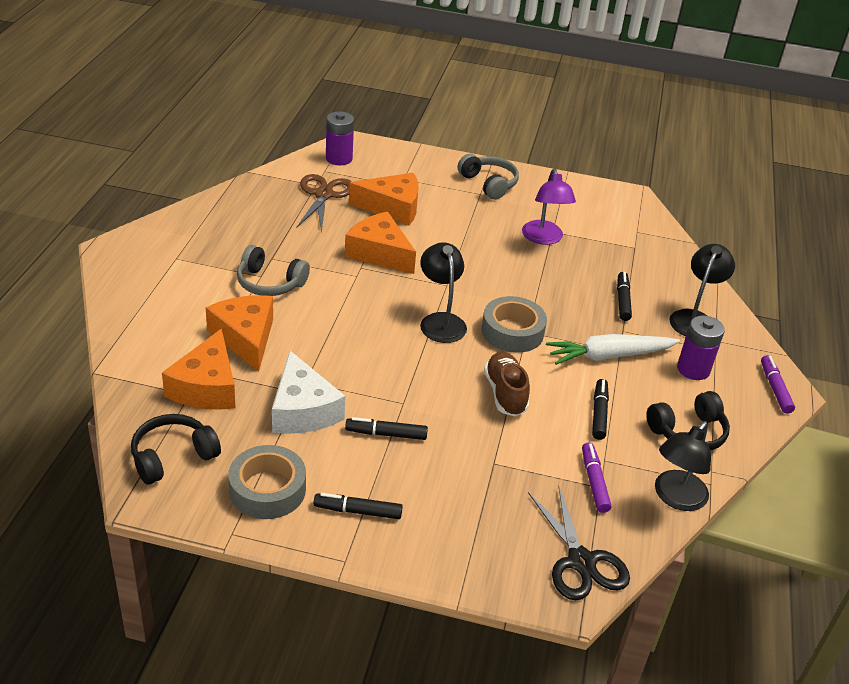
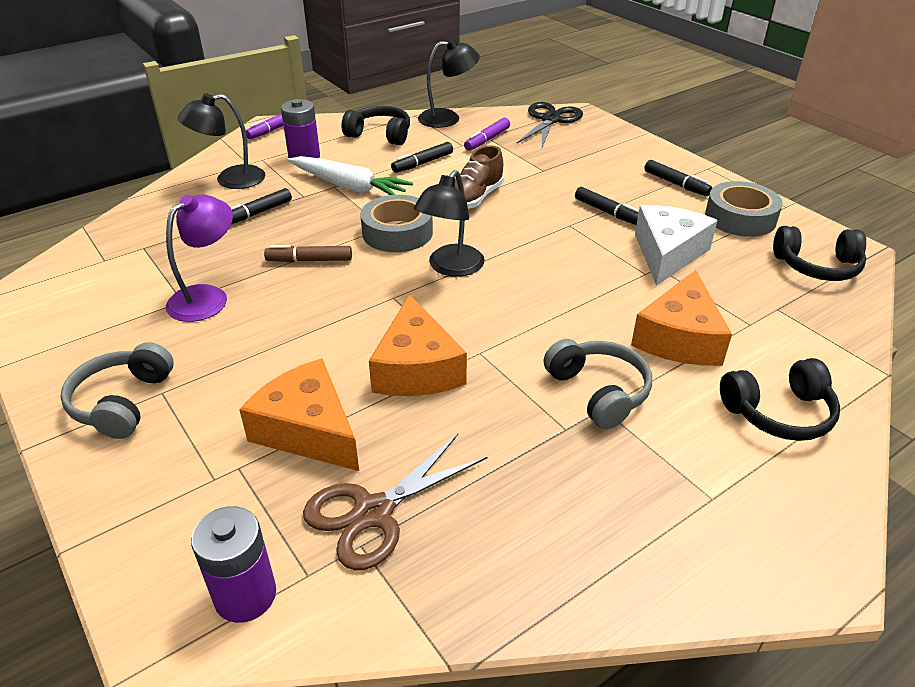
camera: 135 degrees left, 0 degrees up
orange cheese [162,328,236,410] -> none
none -> brown marker [264,245,352,262]
none -> black headphones [720,358,840,441]

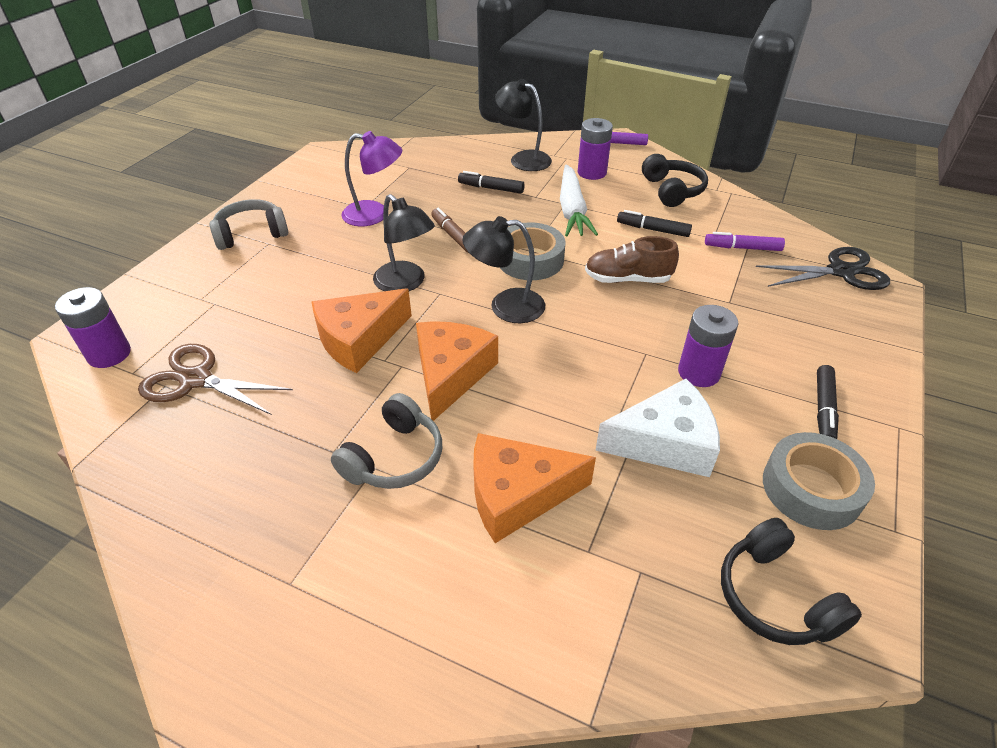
camera: 60 degrees right, 5 degrees up
orange cheese [239,358,359,471] -> orange cheese moved to [416,321,498,421]
black lamp [418,38,480,128] -> black lamp moved to [373,194,435,291]
black marker [575,187,639,225] -> purple battery [678,305,739,387]
black headphones [720,358,840,441] -> none

